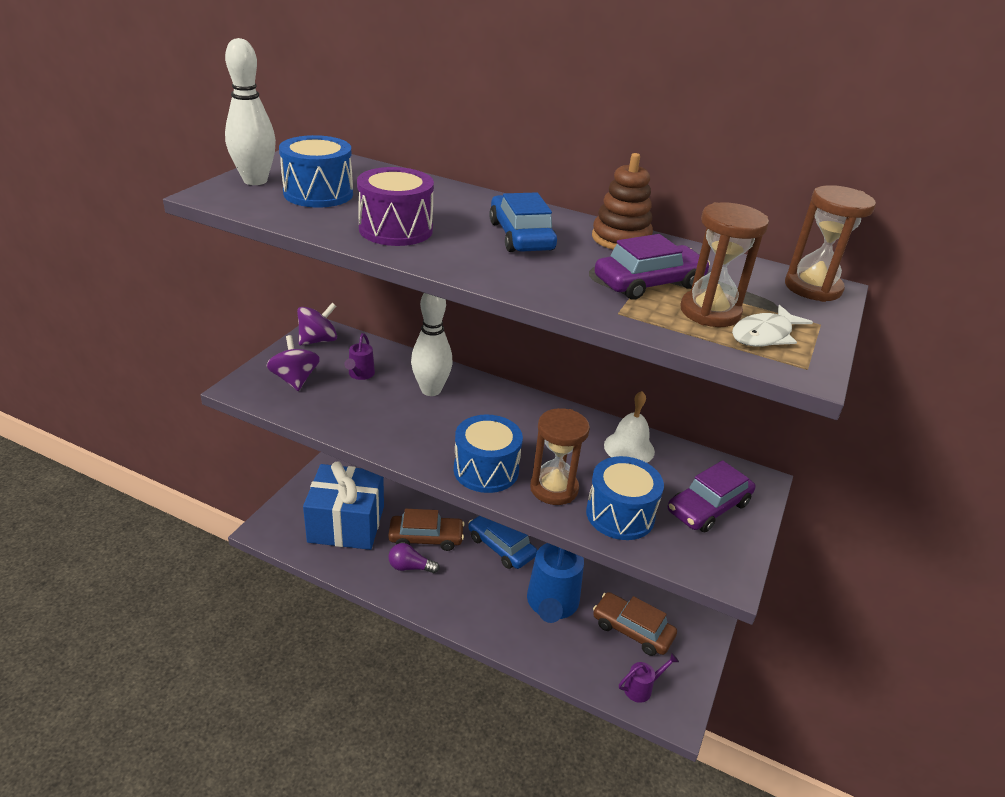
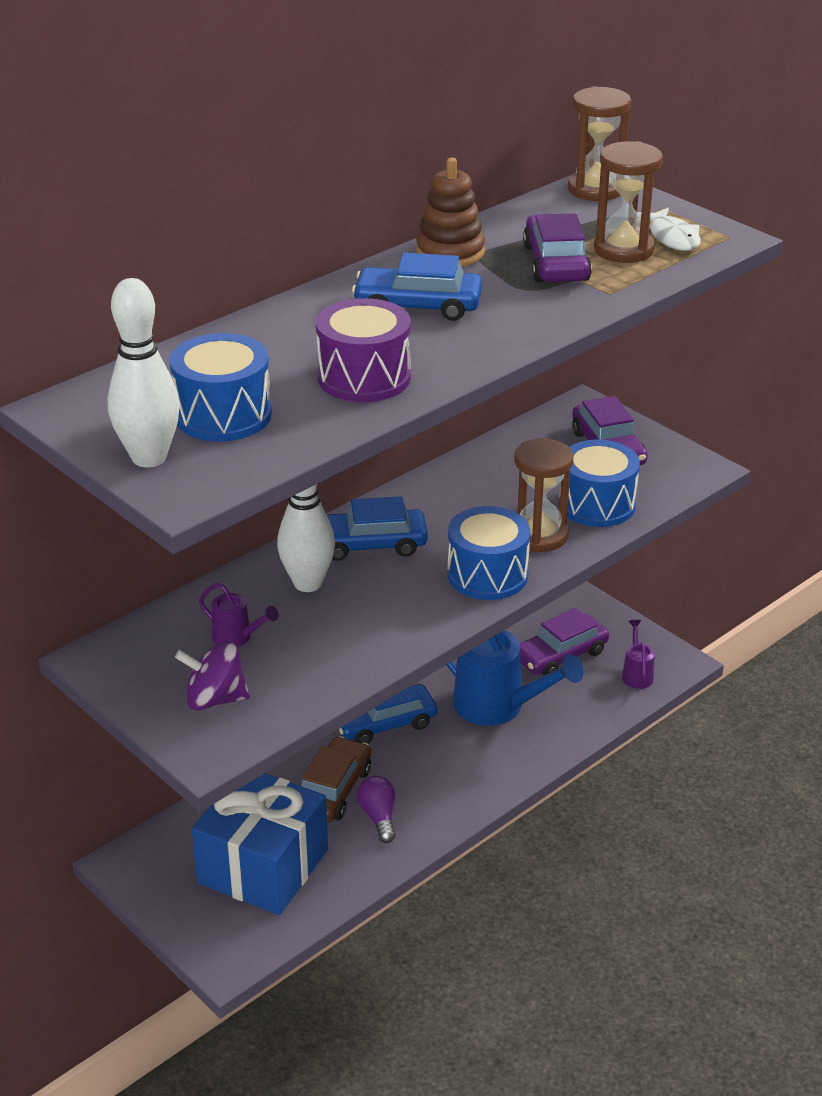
camera: 65 degrees left, 0 degrees up
purple spinning top [297,303,337,345] -> none
purple light bulb [388,543,440,573] -> purple light bulb turned 135 degrees clockwise [357,776,396,843]
brown car [593,592,677,656] -> purple car [520,608,609,676]
white bell [604,391,655,463] -> none
none -> blue car [327,496,428,561]

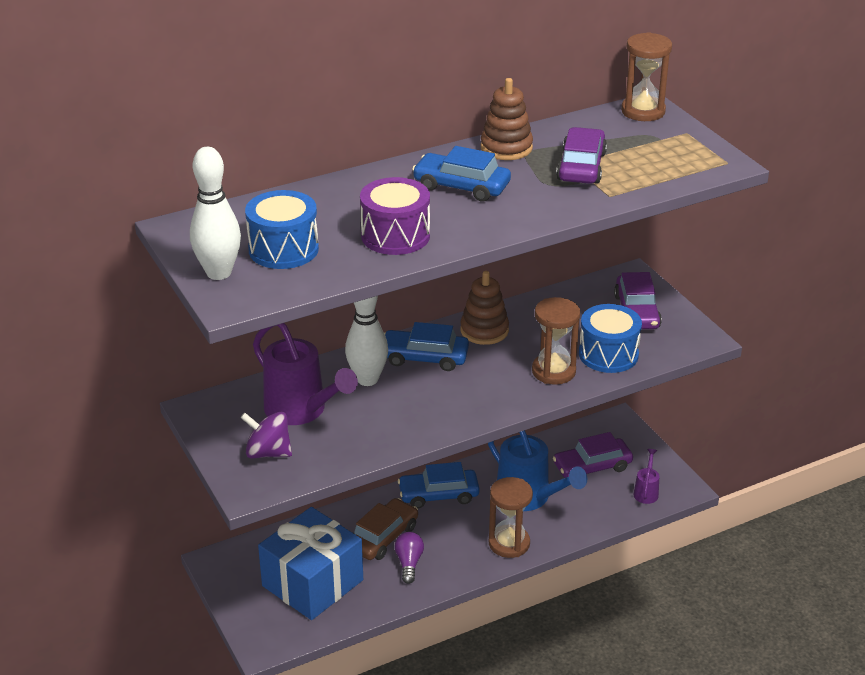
camera: 15 degrees right, 0 degrees up
purple watering can [199,582,279,647] -> purple watering can [253,323,358,425], size x2.14
blue drum [447,506,531,600] -> none
brown hourglass [594,141,663,263] -> brown hourglass moved to [489,477,533,558]
white fish [637,208,701,251] -> none
none -> brown stacking toy [460,271,509,345]

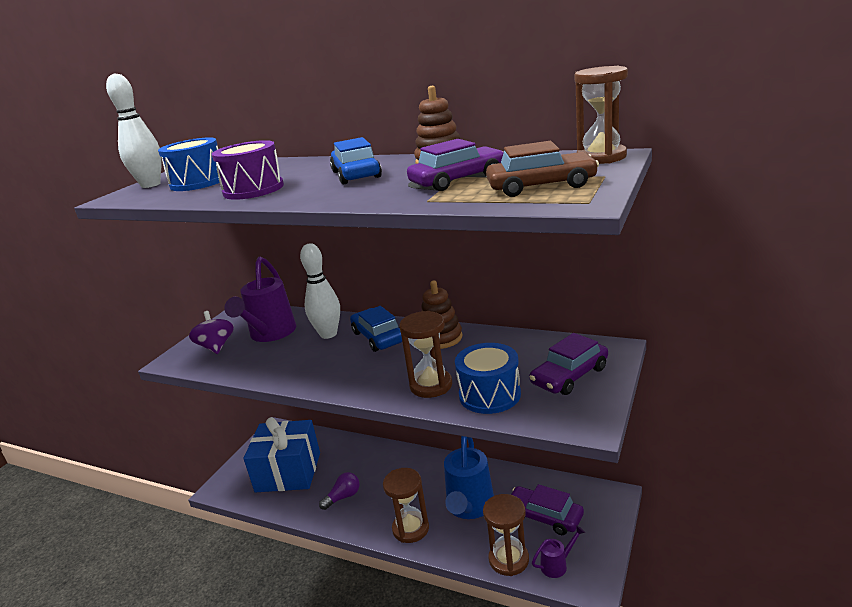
camera: 55 degrees right, 10 degrees down
brown car [354,498,418,560] -> brown car moved to [486,141,599,197]
blue car [398,462,480,508] -> none
none -> brown hourglass [483,494,529,576]

